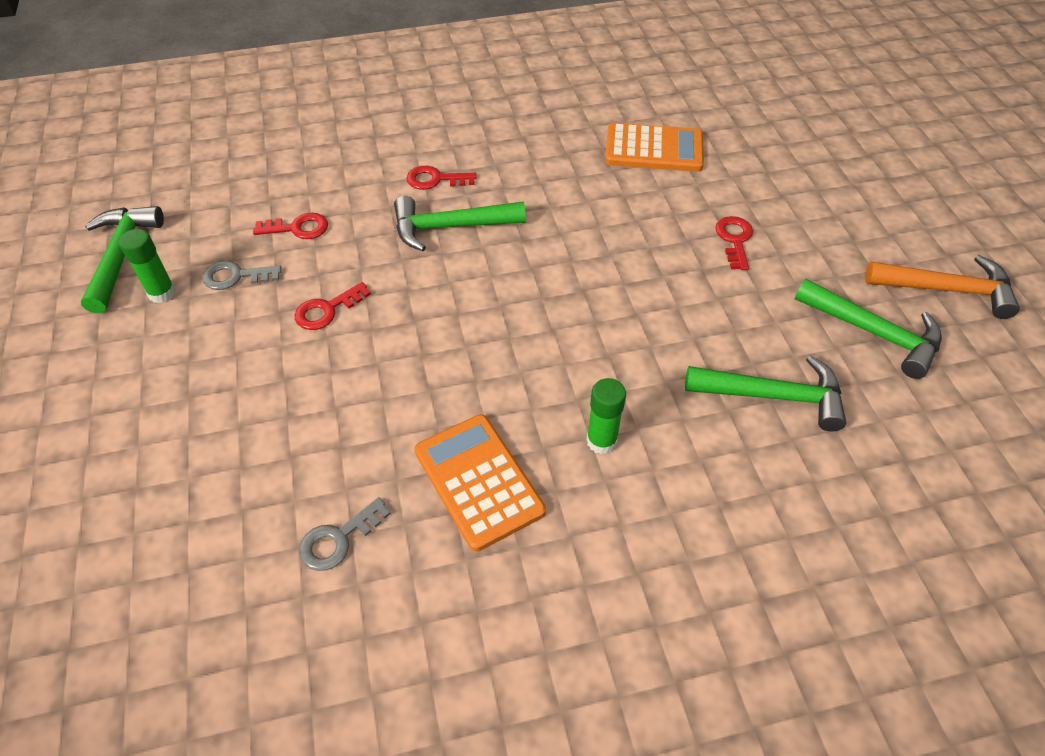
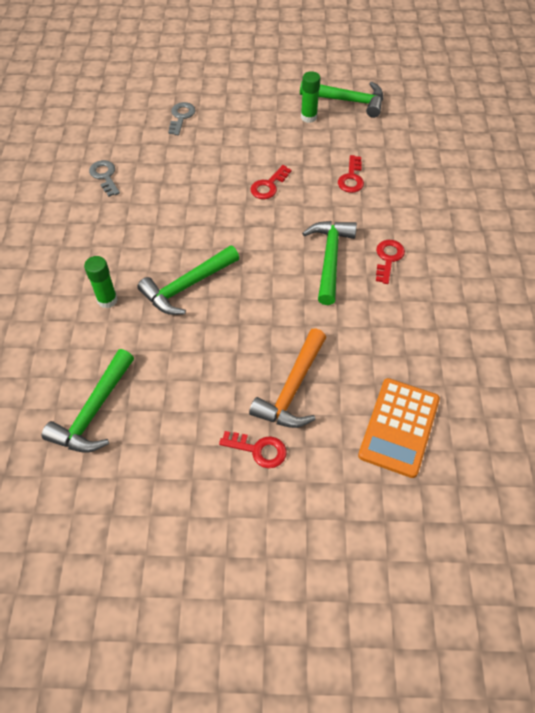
camera: 105 degrees right, 5 degrees up
grey key [202,261,282,290] -> grey key moved to [168,102,195,135]
red key [295,282,371,330] -> red key turned 120 degrees counterclockwise [250,165,292,199]
orange calculator [414,414,546,552] -> none
green hammer [795,279,942,379] -> green hammer moved to [137,245,239,315]
orange hammer [865,255,1020,319] -> orange hammer moved to [249,328,326,428]

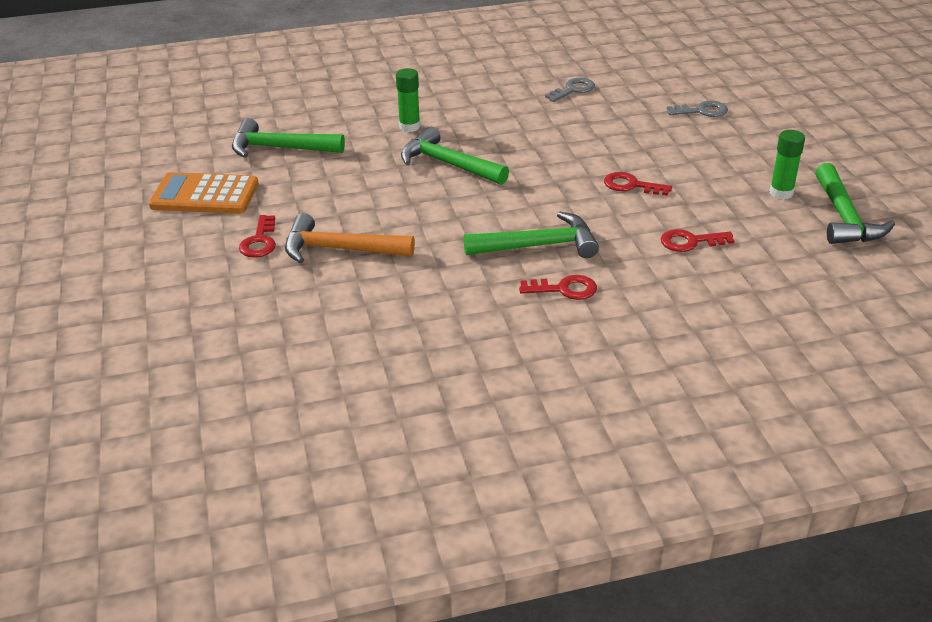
camera: 75 degrees right, 20 degrees down
orange calculator [358,378,440,478] -> orange calculator moved to [149,172,259,214]

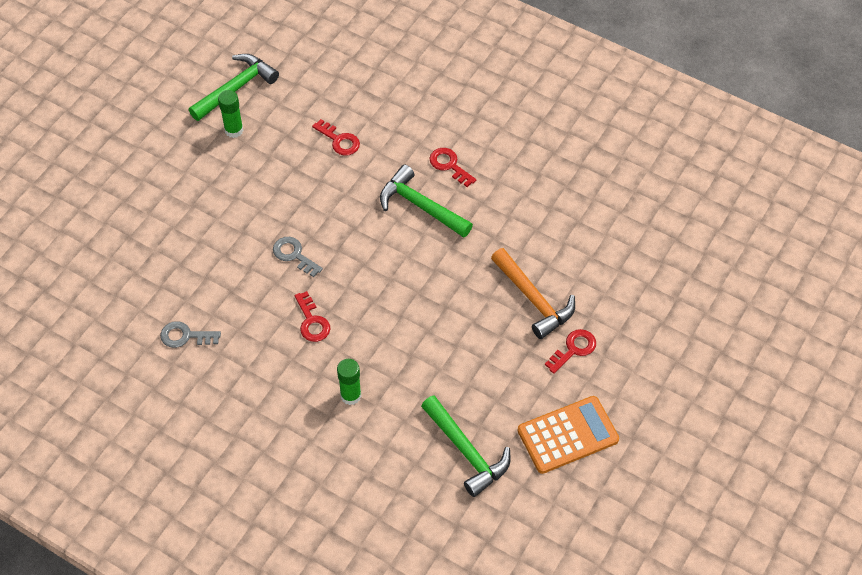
camera: 135 degrees left, 20 degrees up
orange calculator [149,172,259,214] -> orange calculator turned 75 degrees counterclockwise [518,396,619,474]
green hammer [401,127,509,185] -> none
red key [604,172,672,196] -> red key moved to [295,291,330,342]
grey key [667,101,728,117] -> grey key moved to [273,237,323,277]

